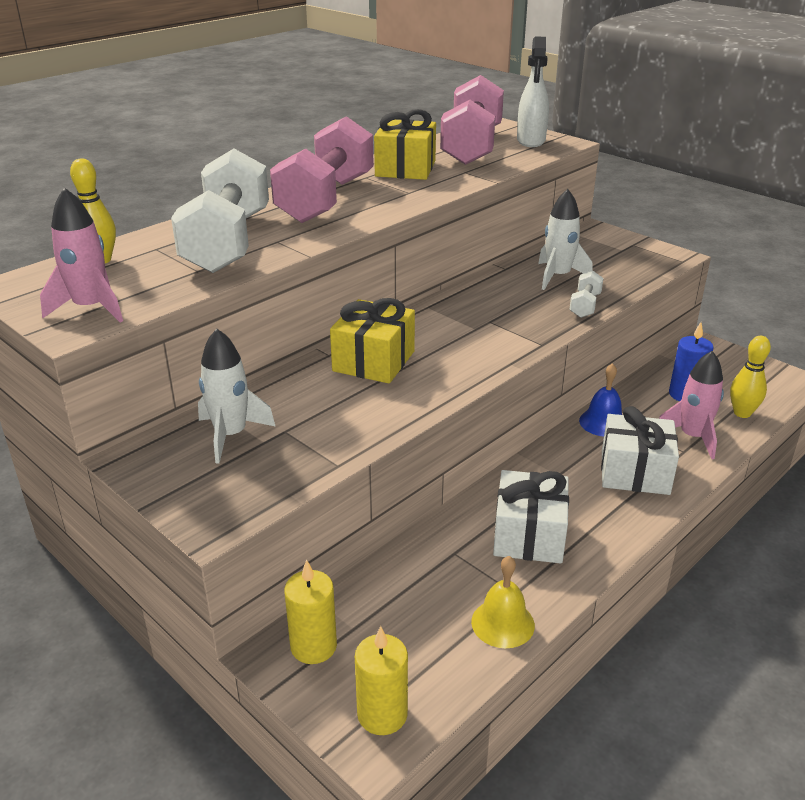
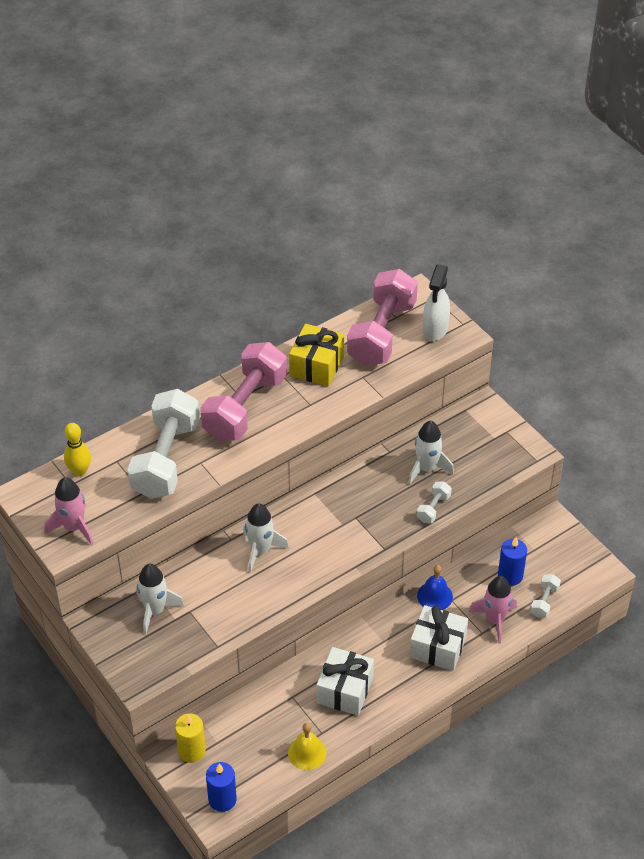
camera: 10 degrees right, 15 degrees up
yellow gift [330,298,415,384] -> white rocket [243,503,289,573]
yellow candle [355,626,408,735] -> blue candle [206,762,237,812]
yellow bowling pin [730,336,771,418] -> white dumbbell [530,574,561,618]

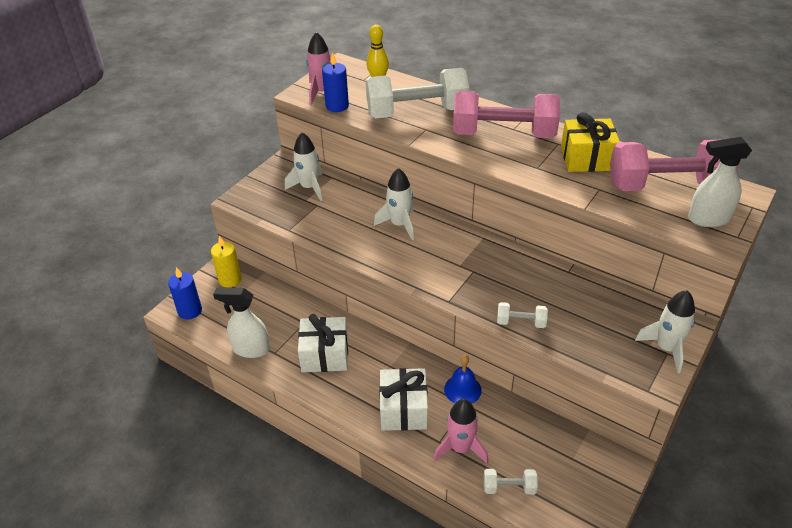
camera: 70 degrees right, 5 degrees down
yellow bell [288,723,326,770] -> white spray bottle [213,287,270,358]
white rocket [408,421,454,484] -> white rocket moved to [635,290,695,373]
blue candle [498,537,527,586] -> blue candle moved to [322,52,349,112]

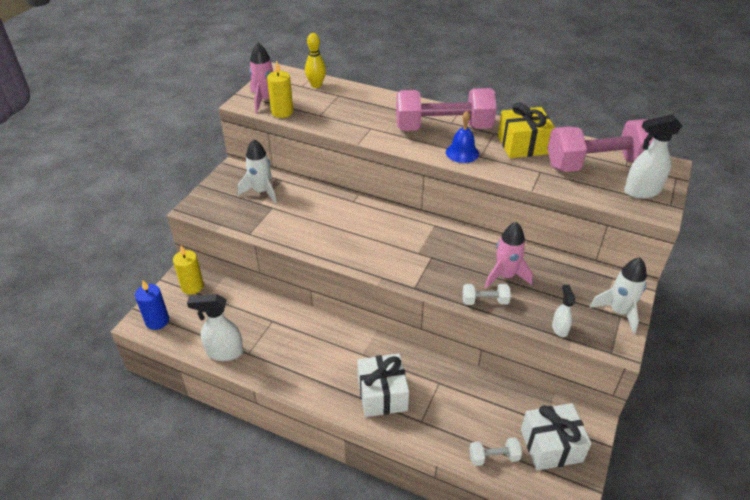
camera: 10 degrees left, 0 degrees up
white gift [298,314,348,372] -> white gift moved to [521,403,592,471]
blue candle [322,52,349,112] -> yellow candle [267,60,293,118]
white dumbbell [366,68,469,118] -> none
white rocket [374,168,414,240] -> none
pink rocket [433,399,488,463] -> pink rocket moved to [485,222,533,288]
blue bell [444,355,482,404] -> blue bell moved to [446,111,479,163]
none -> white spray bottle [552,285,575,337]

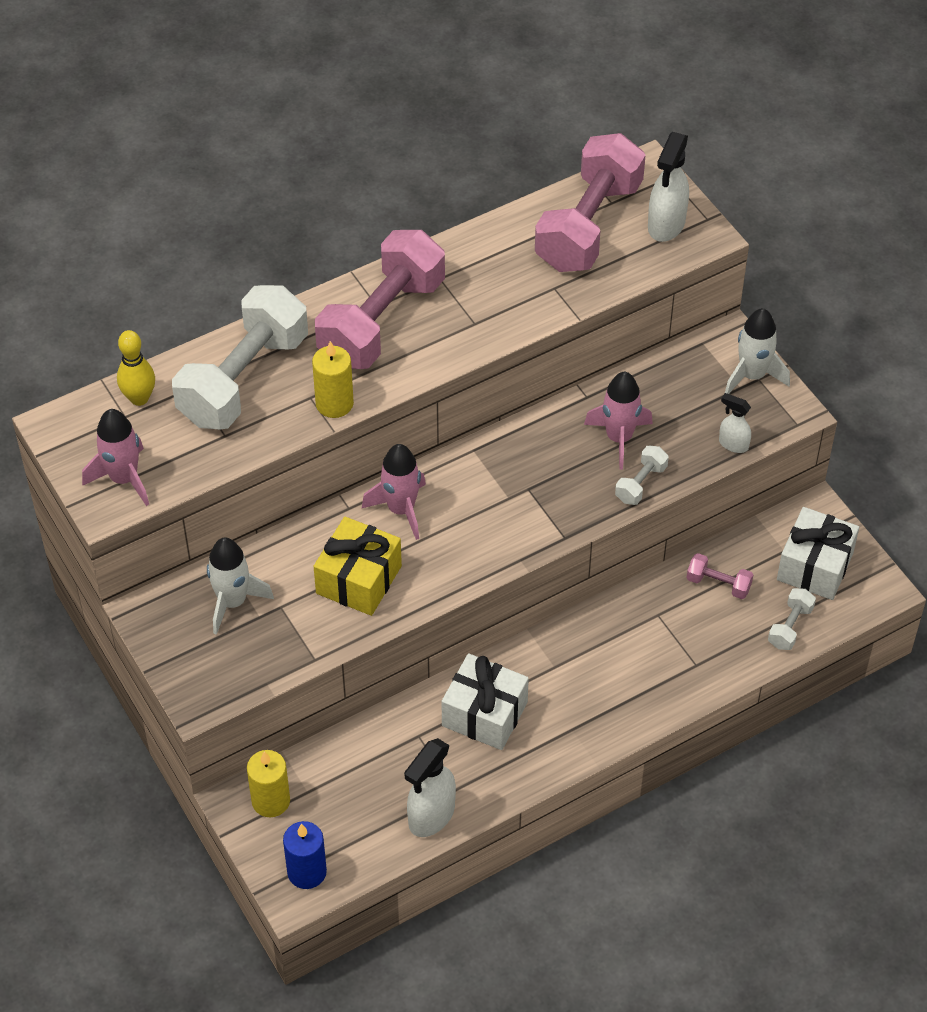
camera: 55 degrees left, 10 degrees up
yellow candle [267,60,293,118] -> yellow candle moved to [312,341,354,418]
white gift [357,354,409,417] -> white gift moved to [441,653,529,750]
blue bell [446,111,479,163] -> none
yellow gift [498,102,555,158] -> yellow gift moved to [314,517,402,616]
none -> white dumbbell [172,285,308,429]
none -> pink rocket [362,444,426,540]
none -> pink dumbbell [686,553,753,599]

